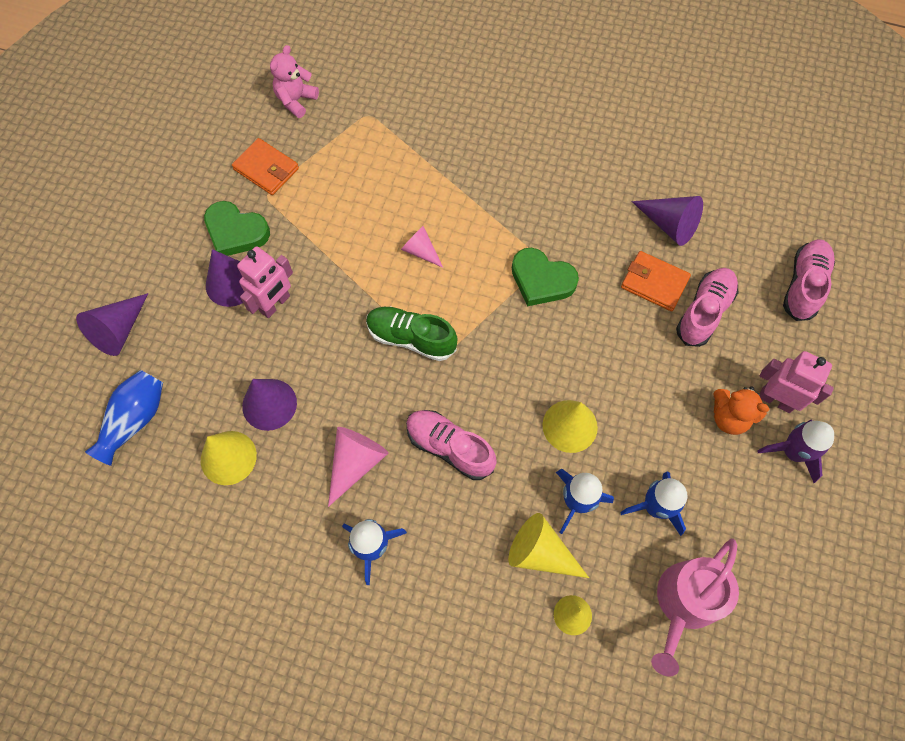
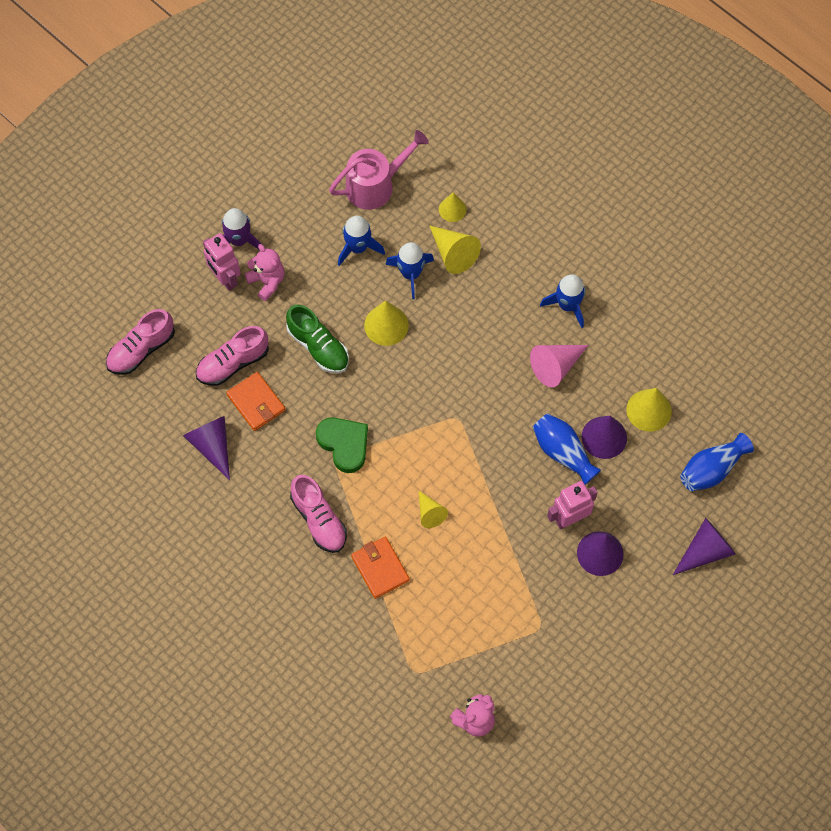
camera: 155 degrees left, 0 degrees up
green heart [204,201,270,256] -> none
orange wallet [232,138,299,195] -> orange wallet moved to [351,537,409,599]
green shoe [366,306,458,361] -> green shoe moved to [286,304,349,373]
pink cone [401,226,443,268] -> yellow cone [419,491,448,528]
pink shoe [406,410,497,480] -> pink shoe moved to [290,475,347,553]
orange teddy bear [713,386,769,435] -> pink teddy bear [244,244,285,301]
none -> blue vase [533,413,601,485]

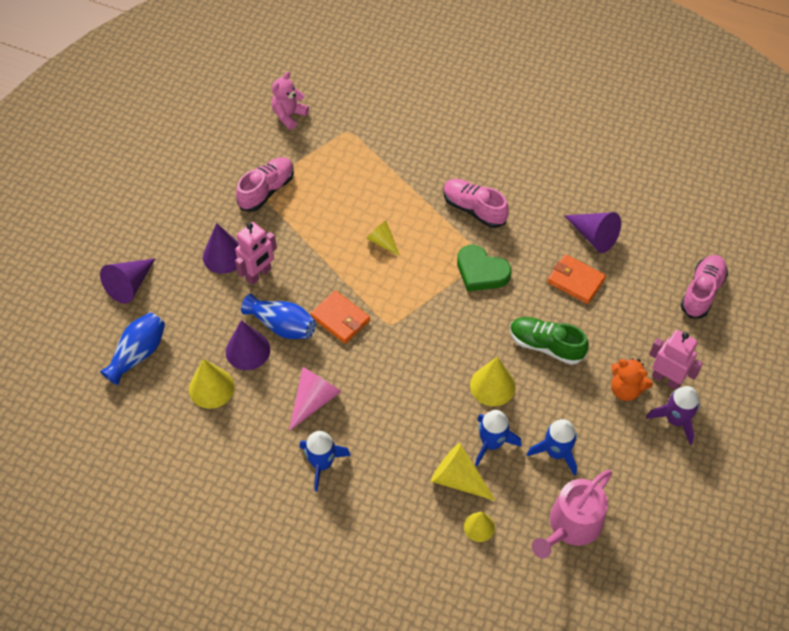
camera: 160 degrees right, 10 degrees down
pink shoe [196,326,269,386] -> pink shoe moved to [236,157,294,212]
pink teddy bear [244,244,285,301] -> orange teddy bear [611,358,653,401]
orange wallet [351,537,409,599] -> orange wallet moved to [310,290,370,344]

